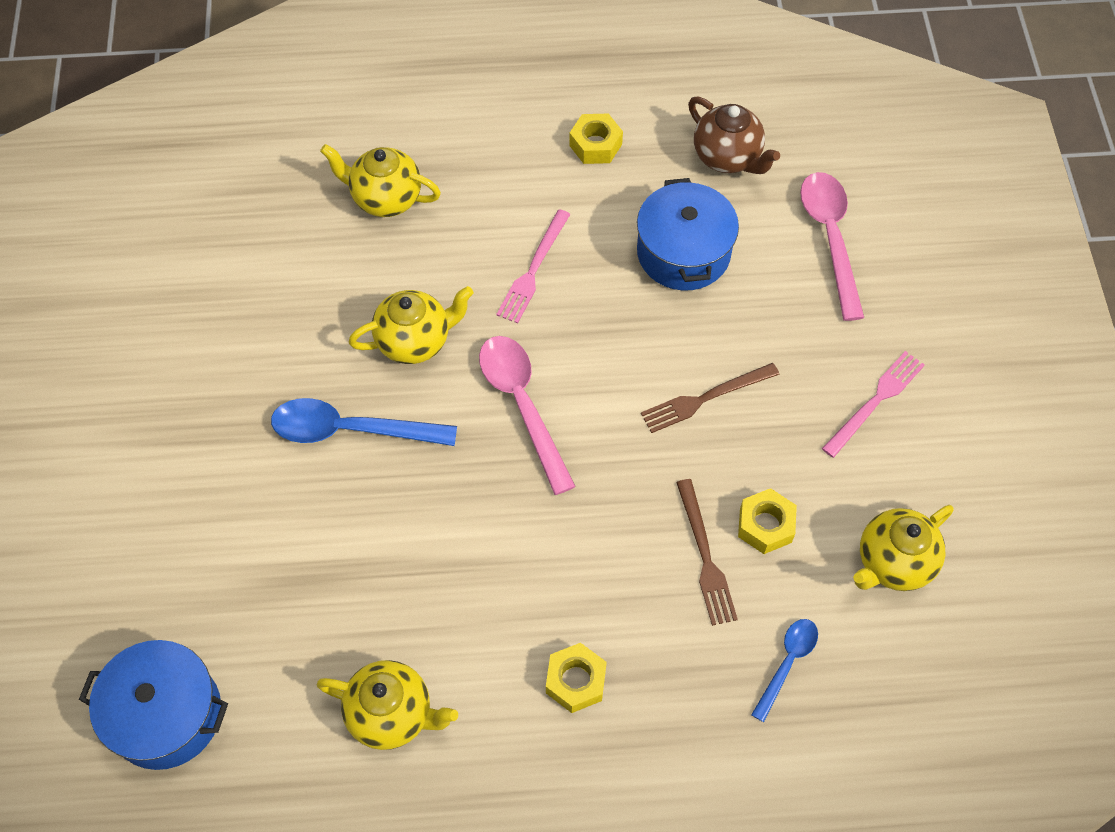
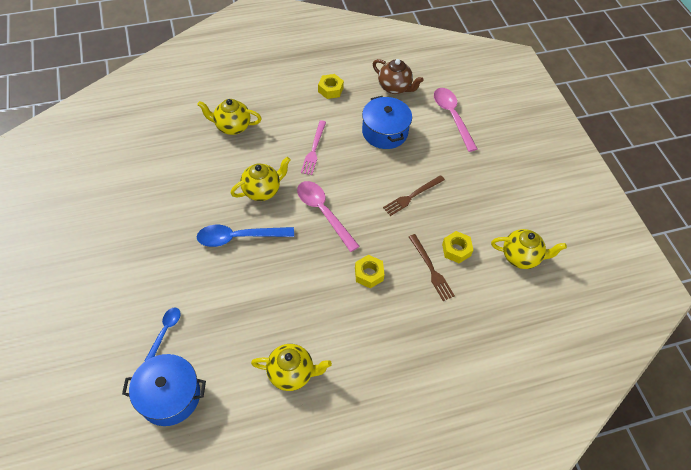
camera: 15 degrees left, 5 degrees down
yellow nut [546,643,607,713] -> yellow nut moved to [355,255,384,289]
blue spoon [751,619,818,722] -> blue spoon moved to [145,307,181,361]
pink fork [822,351,925,458] -> none
yellow teapot [853,505,954,591] -> yellow teapot turned 120 degrees counterclockwise [491,229,567,269]

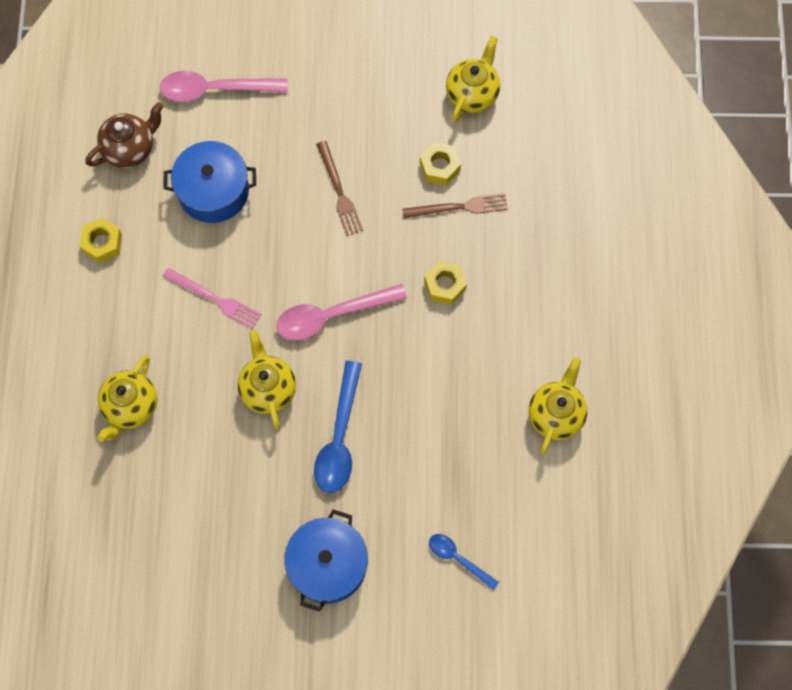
camera: 70 degrees left, 15 degrees up
blue pot [122,354,206,426] -> blue pot moved to [284,509,368,612]

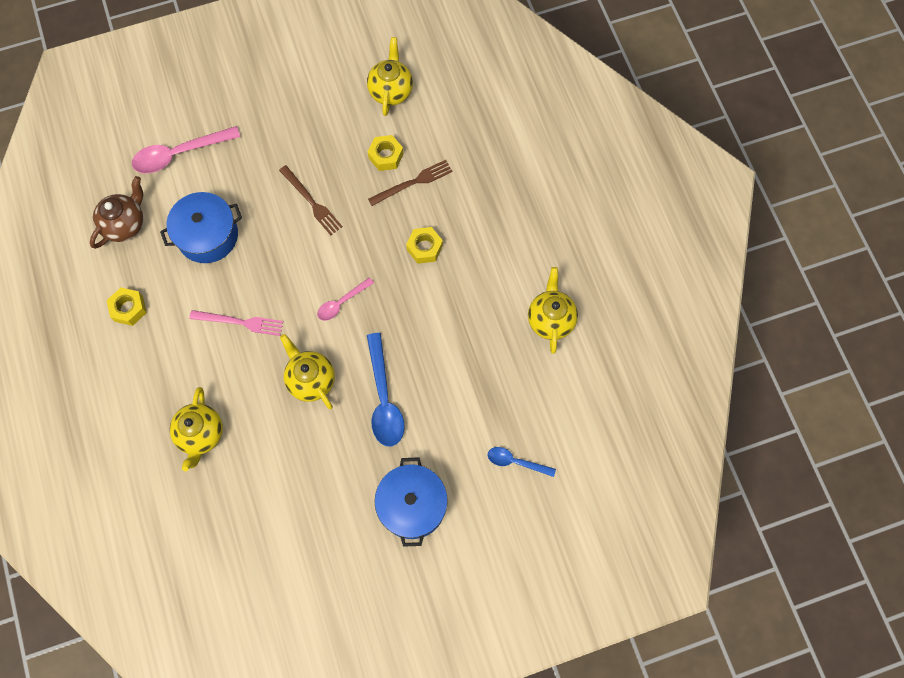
camera: 20 degrees left, 0 degrees up
pink spoon [276,284,407,340] -> pink spoon [317,277,374,321], size x0.57

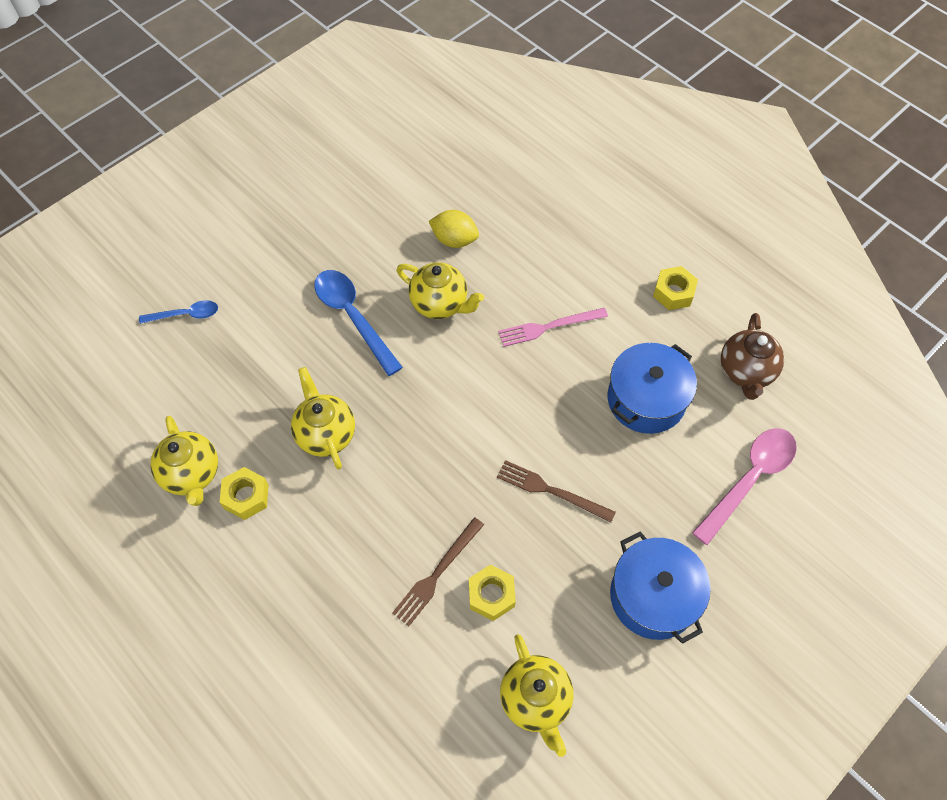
camera: 155 degrees right, 10 degrees down
yellow teapot [170,387,223,471] -> yellow teapot moved to [291,367,355,470]
pink spoon [317,277,374,321] -> none
blue pot [375,458,448,547] -> blue pot moved to [610,532,711,644]
yellow nut [406,227,443,264] -> yellow nut moved to [219,467,269,520]
none -> yellow lemon [429,210,479,248]

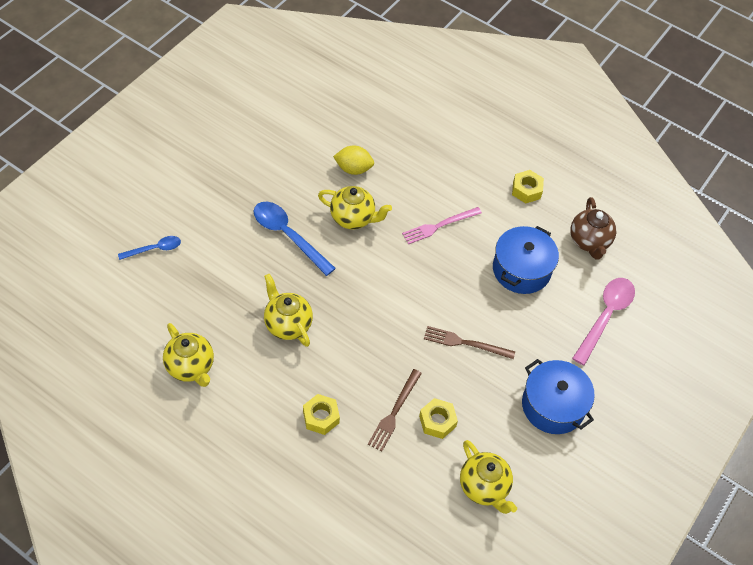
camera: 15 degrees left, 5 degrees down
yellow nut [219,467,269,520] -> yellow nut moved to [303,394,340,435]

